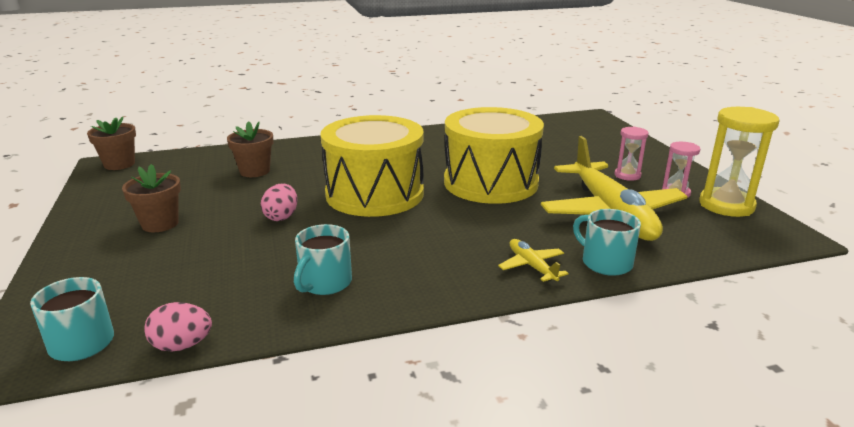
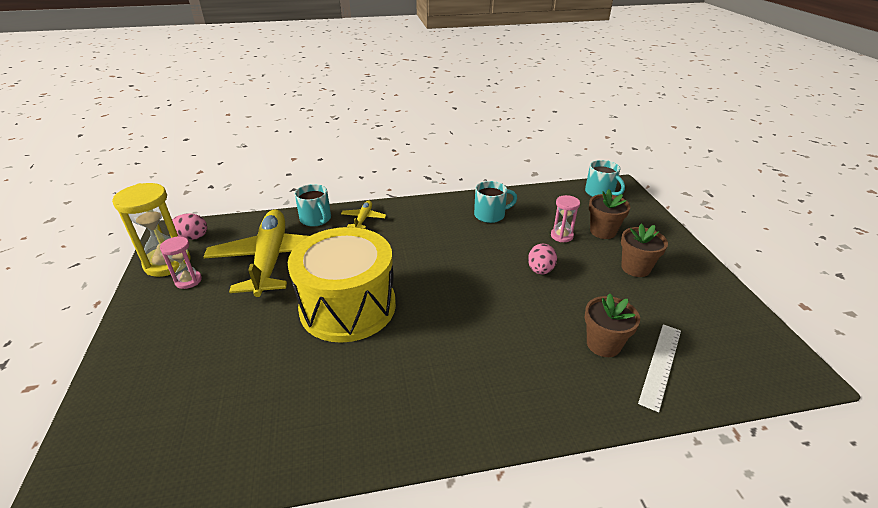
camera: 175 degrees left, 10 degrees up
brown flower pot [87,117,136,170] -> brown flower pot moved to [589,189,630,239]
pink egg [144,302,212,351] -> pink egg moved to [172,213,207,240]
turquoise mug [294,224,352,295] -> turquoise mug turned 45 degrees clockwise [474,181,517,223]
yellow drum [320,115,424,217] -> none
yellow plane [498,239,569,282] -> yellow plane turned 150 degrees counterclockwise [341,200,386,229]
pink hourglass [614,127,649,181] -> pink hourglass moved to [551,195,580,242]
none -> white ruler [638,324,681,412]

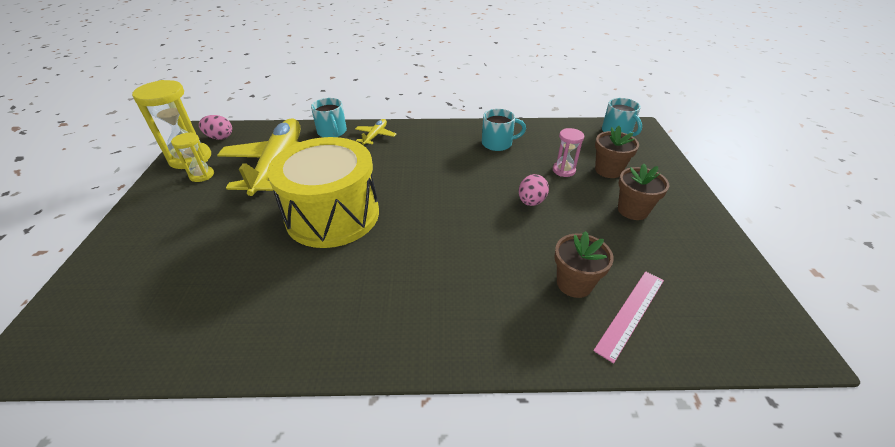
camera: 10 degrees right, 5 degrees up
pink hourglass [160,236,202,289] -> yellow hourglass [171,132,214,182]
white ruler [638,324,681,412] -> pink ruler [593,271,664,364]

